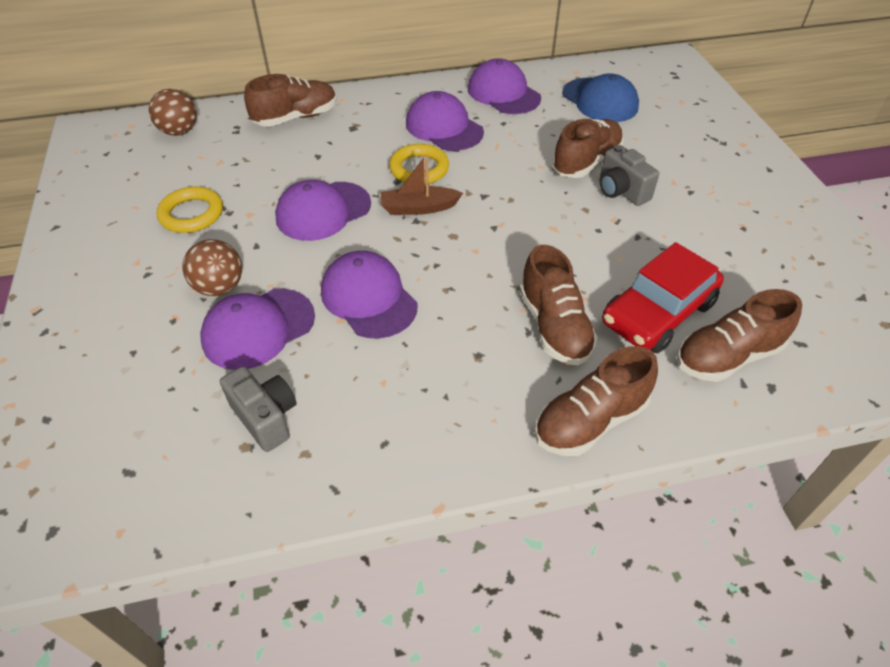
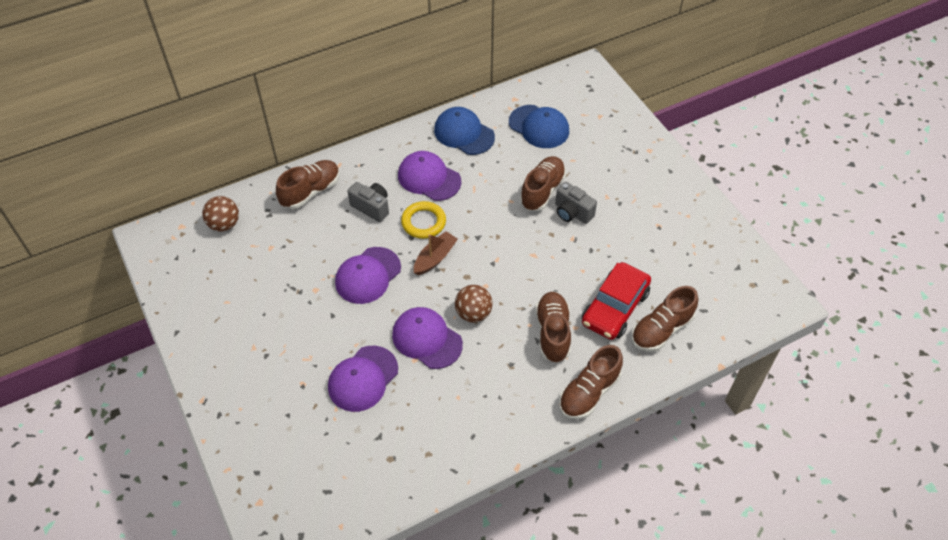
camera: 15 degrees left, 5 degrees up
yellow ring [157,187,223,233] -> none
brown ball [183,239,242,296] -> brown ball moved to [455,285,493,322]
grey camera [220,366,297,452] -> grey camera moved to [348,182,389,222]
brown boat [381,154,463,215] -> brown boat turned 150 degrees clockwise [414,231,458,275]
purple cap [468,58,541,114] -> blue cap [434,107,495,155]
brown shoe [520,245,598,365] -> brown shoe turned 150 degrees counterclockwise [535,292,571,363]

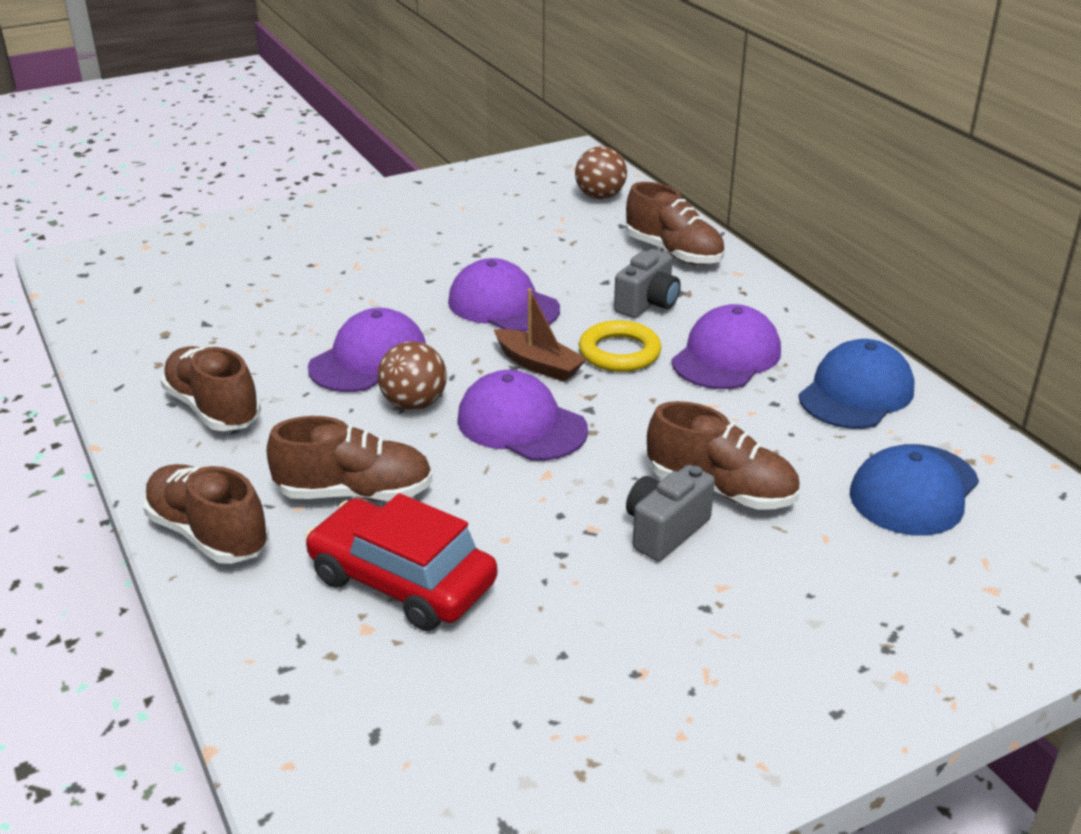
camera: 90 degrees right, 20 degrees down
purple cap [328,346,398,412] -> purple cap moved to [457,370,588,461]
brown shoe [632,286,698,352] -> brown shoe moved to [161,346,261,431]

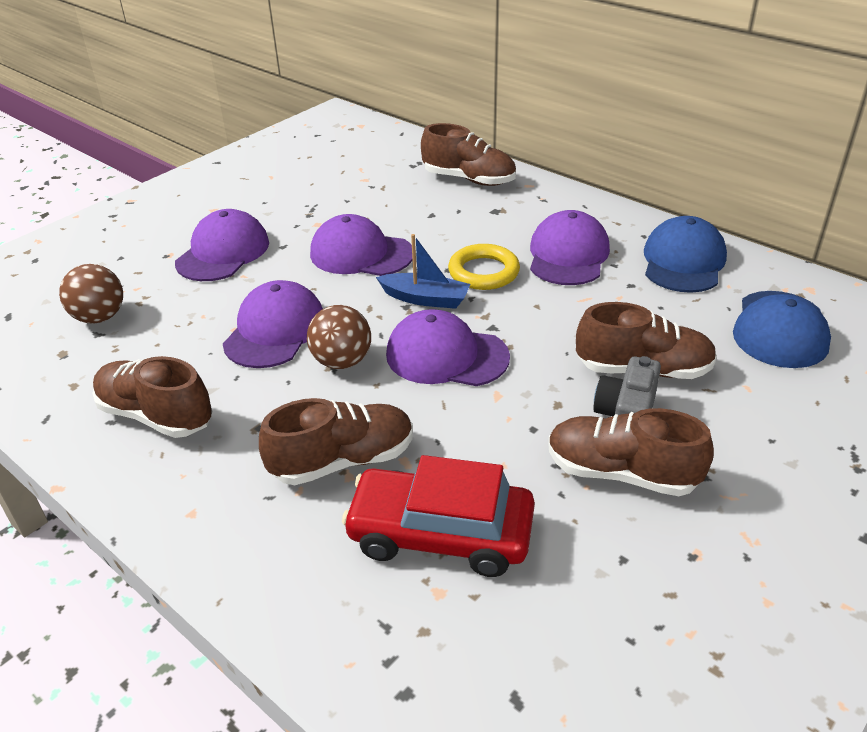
camera: 20 degrees left, 5 degrees up
brown shoe [143,464,269,564] -> brown shoe moved to [548,408,714,496]
brown boat [494,288,587,382] -> blue boat [376,234,471,309]
brown ball [575,146,627,199] -> brown ball moved to [59,264,123,324]
grey camera [614,249,681,318] -> none
none -> purple cap [175,209,269,281]

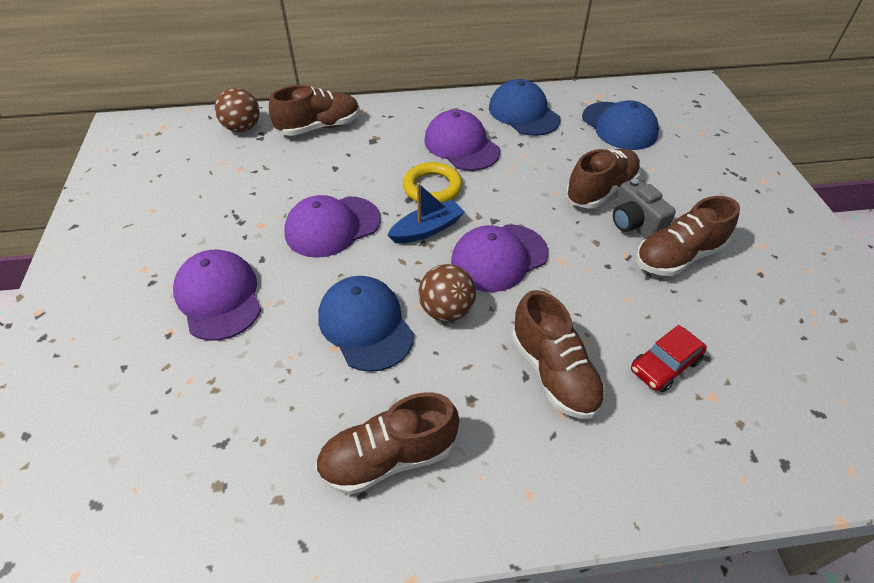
camera: 50 degrees left, 10 degrees up
brown ball [59,264,123,324] -> brown ball moved to [215,88,260,132]
purple cap [223,280,323,368] -> blue cap [318,276,414,372]
brown shoe [259,398,413,485] -> brown shoe turned 135 degrees clockwise [512,290,605,419]
red car [342,455,535,577] -> red car [631,325,707,392], size x0.57

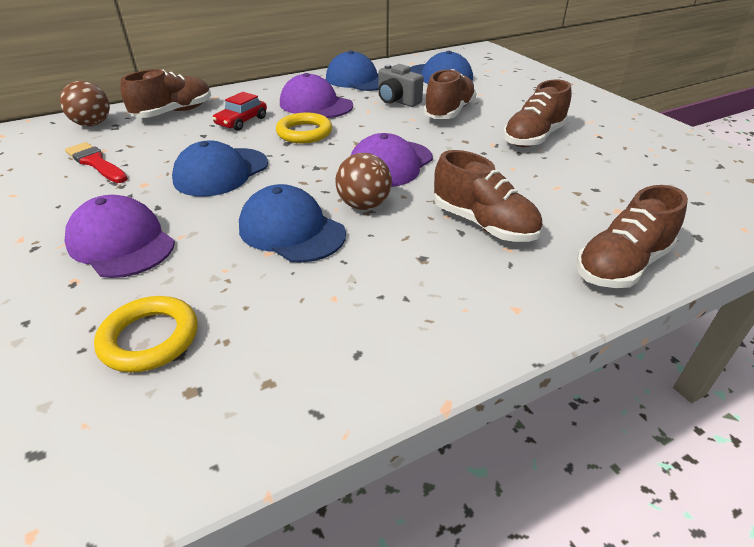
camera: 20 degrees left, 10 degrees down
purple cap [284,195,381,258] -> blue cap [172,140,268,197]
brown shoe [315,392,459,495] -> brown shoe moved to [576,185,688,288]
blue boat [387,183,464,243] -> none
grey camera [613,178,676,239] -> grey camera moved to [378,64,424,107]
red car [631,325,707,392] -> red car moved to [213,92,267,131]
none -> red brush [65,142,128,183]
none -> yellow ring [94,296,198,372]

